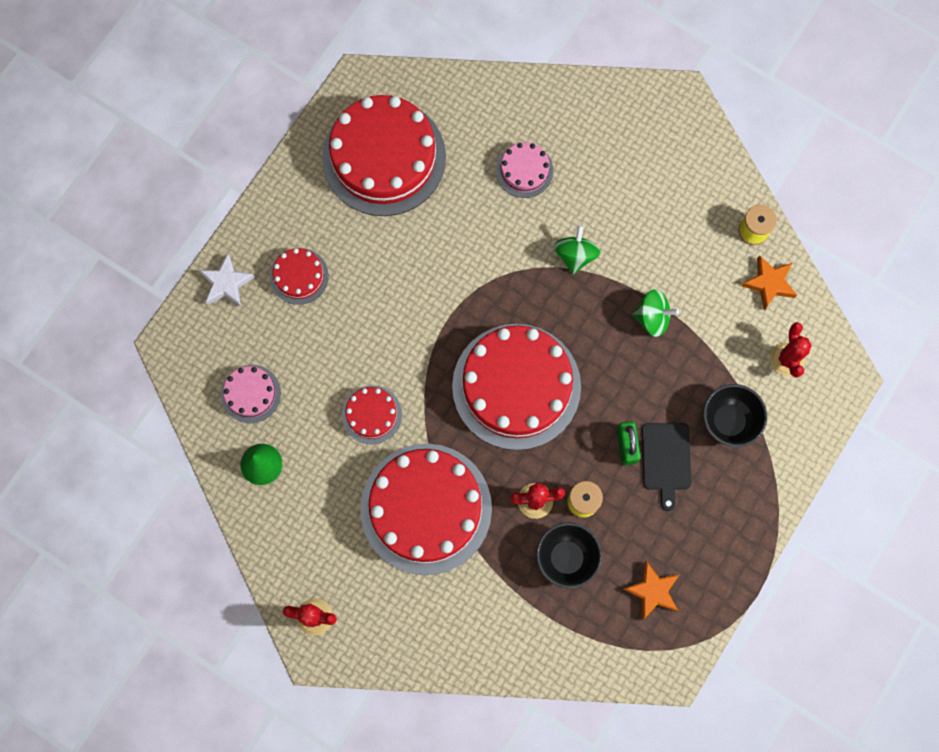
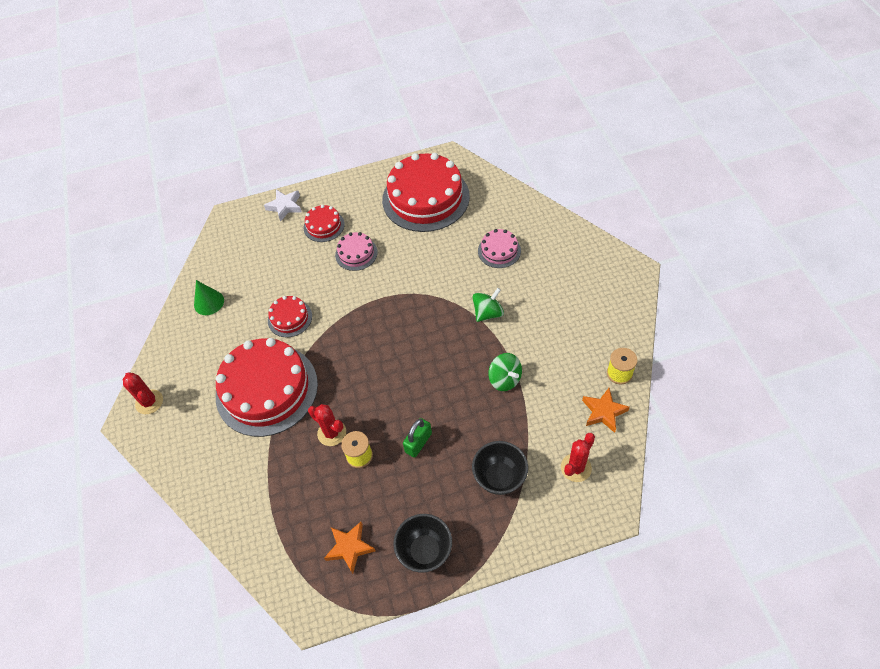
camera: 45 degrees right, 20 degrees down
pink cake [221,365,281,423] -> pink cake moved to [335,232,378,271]
red cake [452,324,581,450] -> none
black bowl [536,522,602,589] -> black bowl moved to [393,514,452,572]
black cutting board [642,423,691,511] -> none

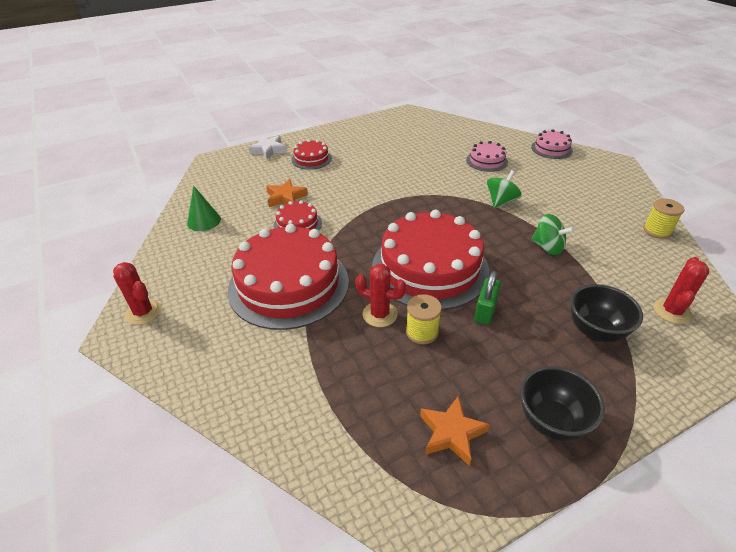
camera: 15 degrees left, 15 degrees down
pink cake [335,232,378,271] -> pink cake moved to [531,129,573,159]
red cake [382,153,470,232] -> red cake moved to [372,210,489,310]
orange star [582,388,630,433] -> orange star moved to [266,179,308,207]

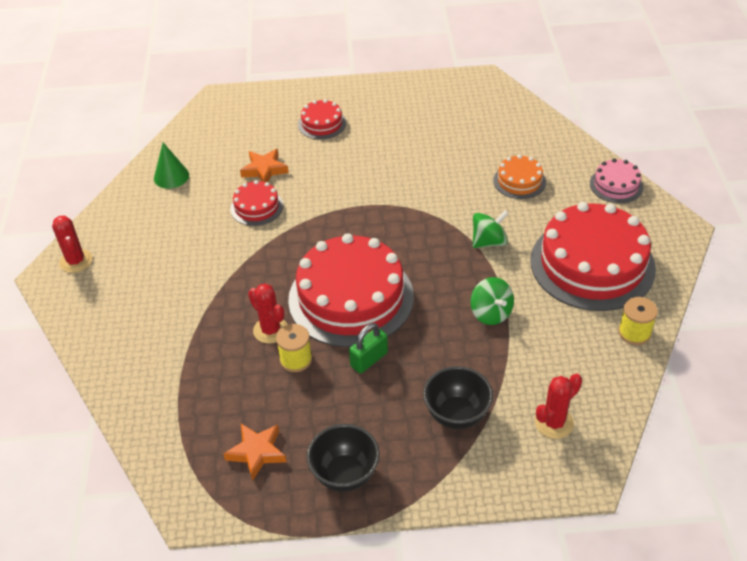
camera: 25 degrees right, 5 degrees up
red cake [228,224,349,330] -> red cake moved to [530,202,656,311]
white star [249,136,287,159] -> none
pink cake [466,141,508,172] -> orange cake [493,155,546,199]

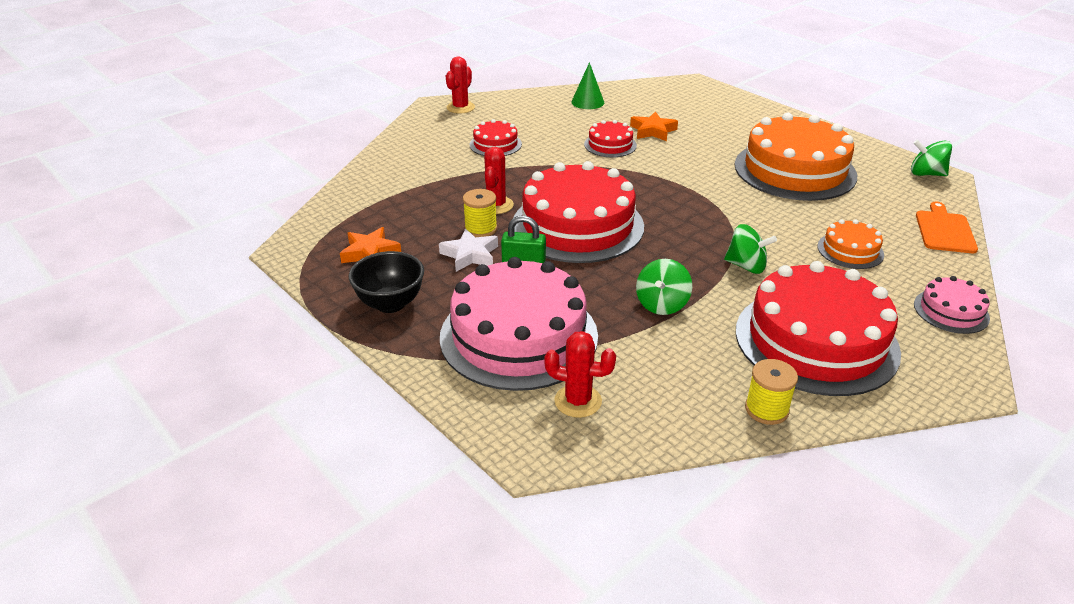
camera: 50 degrees right, 10 degrees down
red cake [298,99,346,139] -> red cake moved to [470,119,522,156]
black bowl [423,366,493,429] -> pink cake [440,257,598,391]
none -> white star [439,229,498,272]
none -> orange cake [735,113,857,201]
none -> green spinning top [911,139,952,176]
none -> orange cutting board [916,202,978,253]

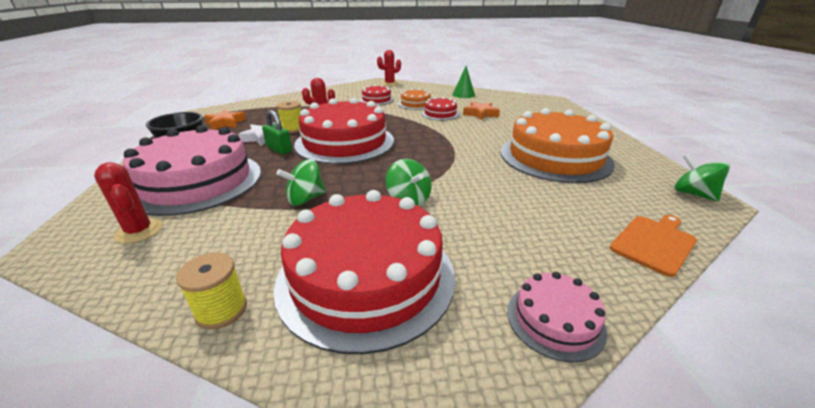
camera: 35 degrees right, 5 degrees down
orange cake [817,219,884,269] -> orange cake moved to [398,88,431,110]

